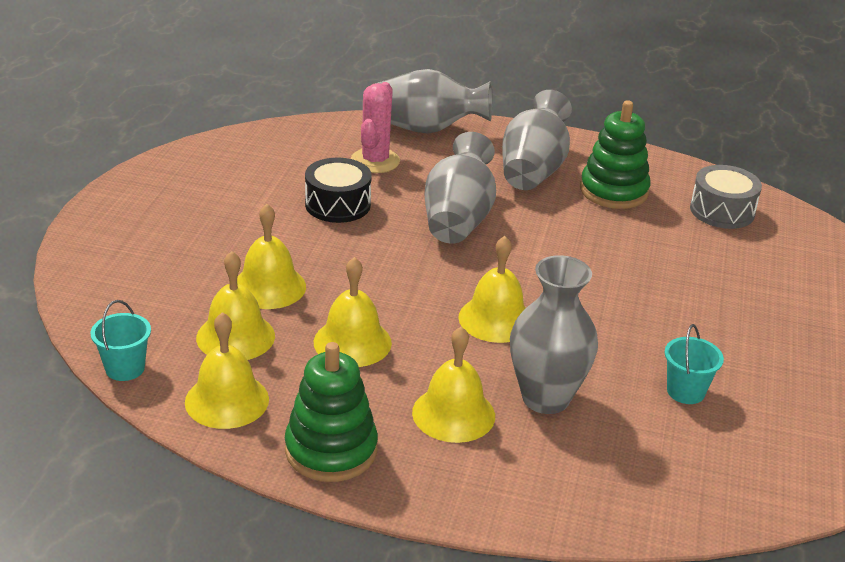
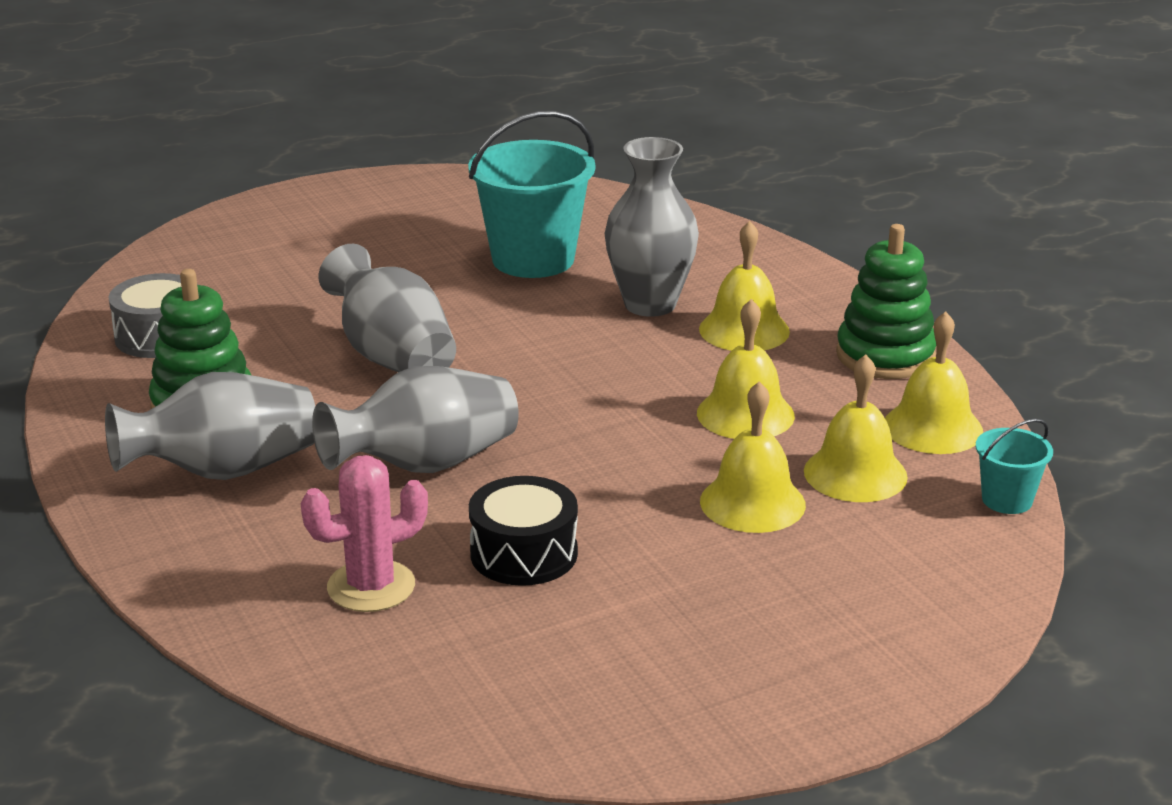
camera: 130 degrees left, 5 degrees down
grey vase [378,69,492,134] -> grey vase moved to [319,244,456,372]
yellow bell [458,236,526,343] -> none
turquoise bucket [665,324,724,404] -> turquoise bucket [468,111,596,278], size x2.06

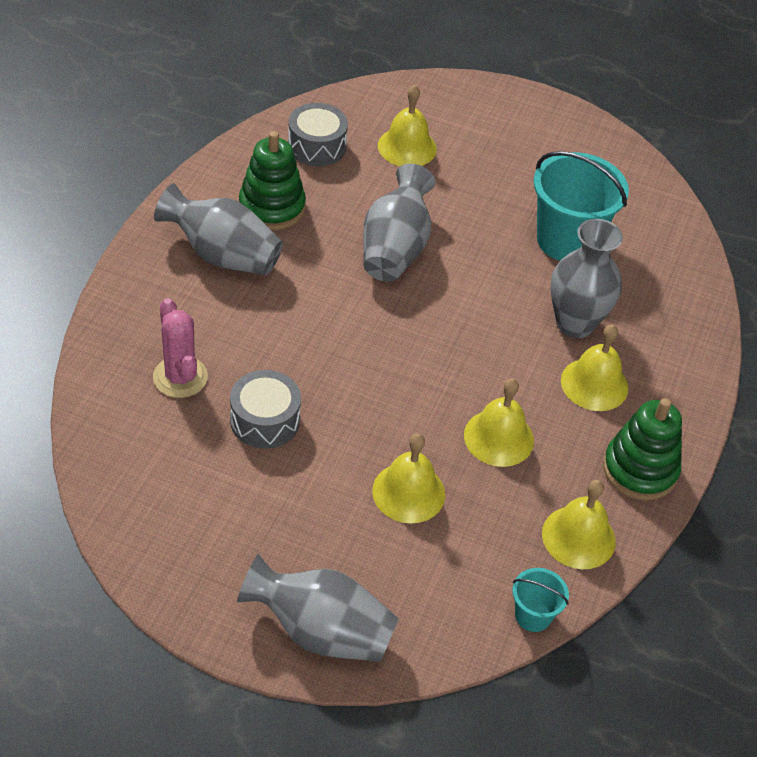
camera: 45 degrees right, 20 degrees up
pink cactus [301,455,428,612] -> pink cactus turned 45 degrees clockwise [153,298,208,398]
grey vase [312,366,519,473] -> grey vase moved to [237,554,399,662]
black drum [469,476,578,586] -> grey drum [230,370,301,449]
yellow bell [804,354,908,502] -> yellow bell moved to [378,85,437,166]

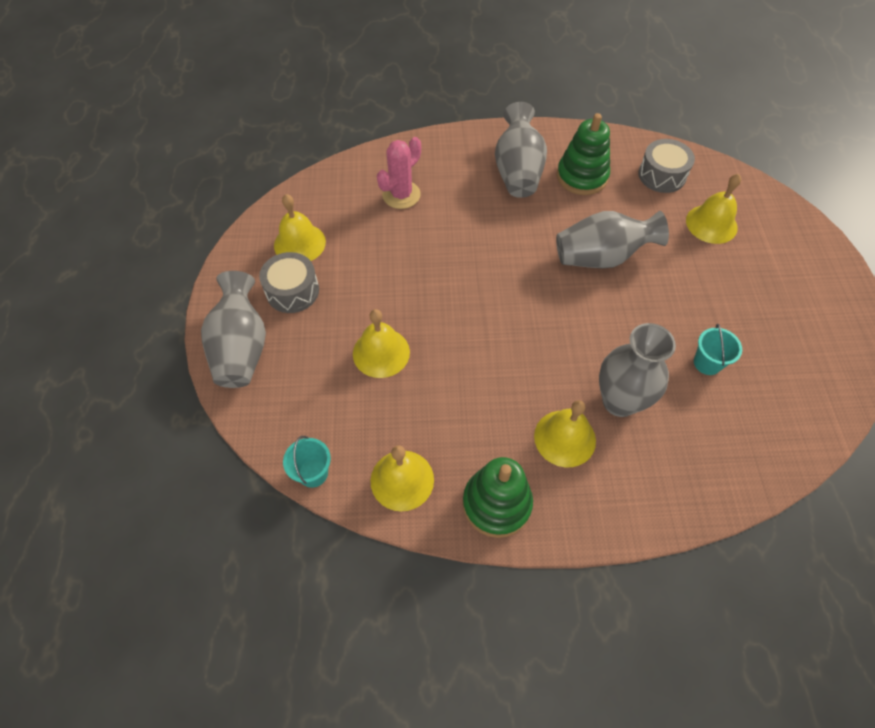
camera: 70 degrees right, 10 degrees up
grey drum [230,370,301,449] -> grey drum moved to [259,252,319,313]
yellow bell [464,378,534,467] -> yellow bell moved to [274,194,326,261]
turquoise bucket [533,151,629,261] -> turquoise bucket [694,324,742,375], size x0.48

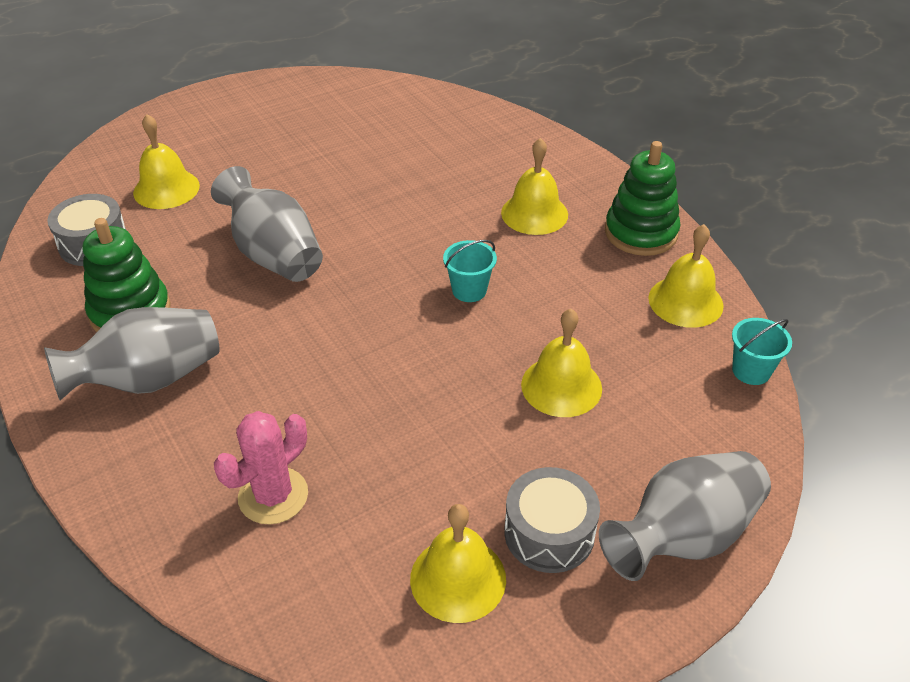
camera: 120 degrees left, 15 degrees down
pink cactus [377,137,421,209] -> pink cactus turned 60 degrees counterclockwise [214,411,308,525]
grey vase [599,323,676,417] -> none
turquoise bucket [694,324,742,375] -> turquoise bucket moved to [443,240,497,302]

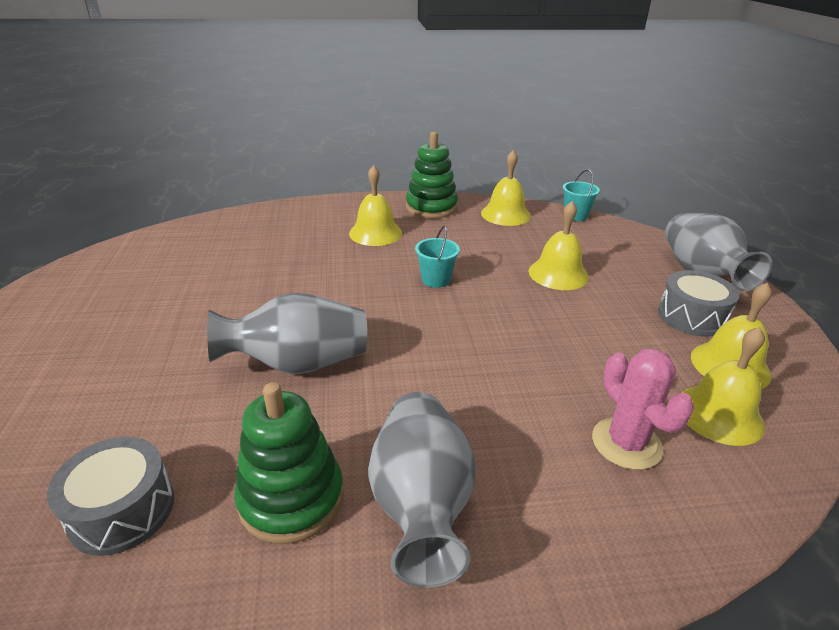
camera: 65 degrees left, 10 degrees down
yellow bell [133,114,200,209] -> yellow bell moved to [681,327,765,446]

